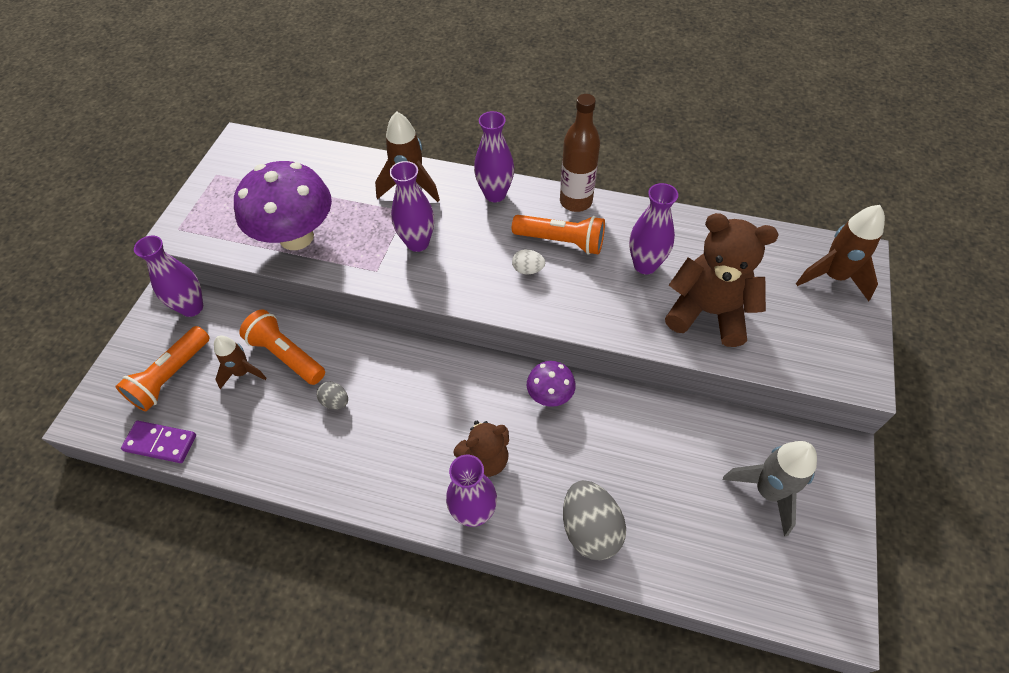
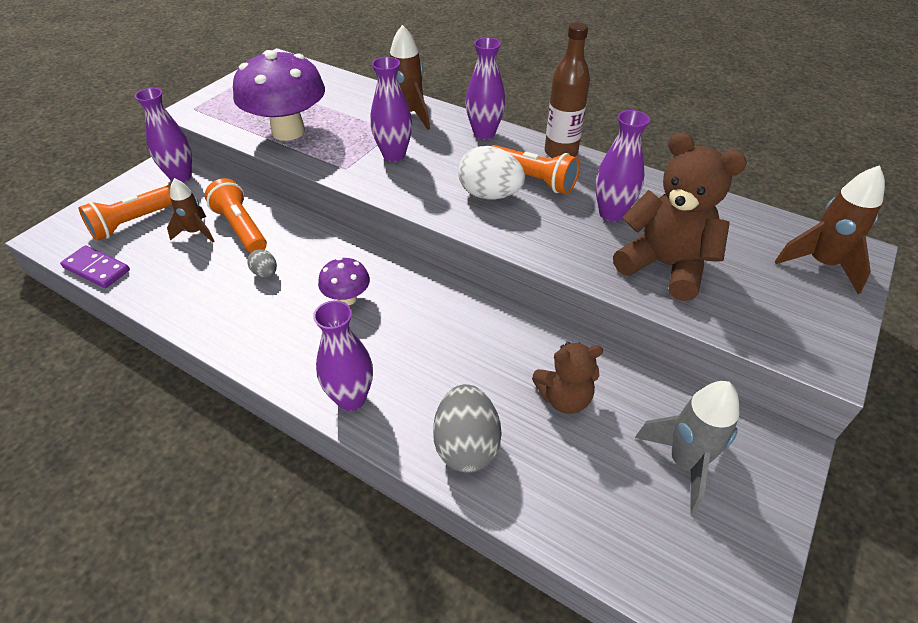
camera: 15 degrees right, 10 degrees down
brown teddy bear [453,421,509,477] -> brown teddy bear moved to [532,342,603,414]
white egg [512,249,545,274] -> white egg [458,146,525,199], size x1.99
purple mushroom [527,361,576,407] -> purple mushroom moved to [318,257,370,305]

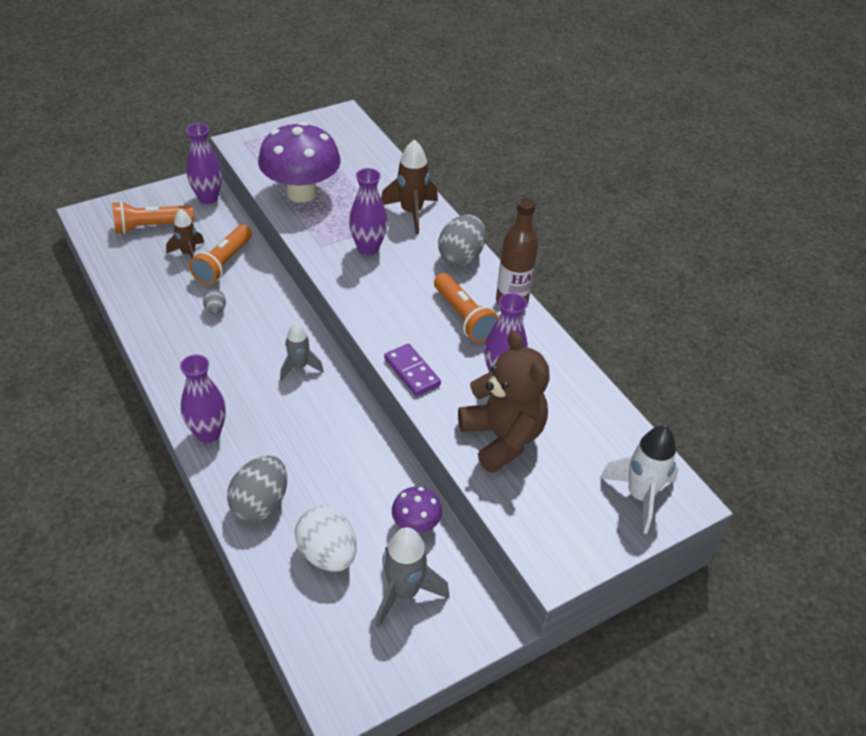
camera: 25 degrees right, 0 degrees up
purple domino [60,245,130,288] -> purple domino moved to [384,343,441,396]
orange flashlight [205,178,267,253] -> orange flashlight turned 150 degrees counterclockwise [189,225,252,285]
purple mushroom [318,257,370,305] -> purple mushroom moved to [392,487,442,533]
white egg [458,146,525,199] -> white egg moved to [295,506,357,571]
purple vase [466,37,505,140] -> grey egg [438,215,486,266]
brown teddy bear [532,342,603,414] -> none
brown rocket [775,165,885,294] -> white rocket [600,425,679,534]
none -> grey rocket [280,323,324,381]

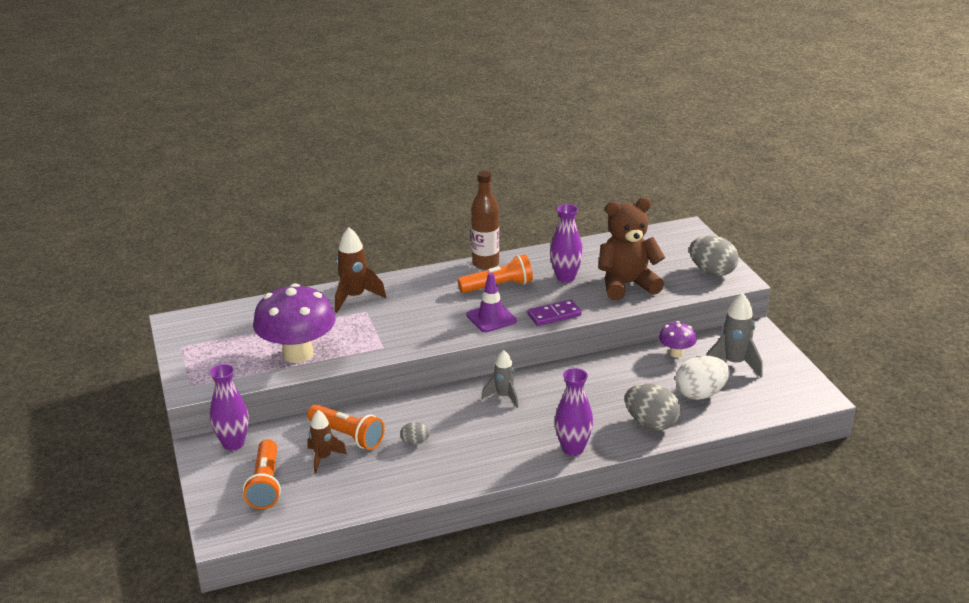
camera: 75 degrees left, 15 degrees down
purple vase [349,168,388,256] -> none
grey egg [438,215,486,266] -> grey egg moved to [690,236,739,276]
white rocket [600,425,679,534] -> none
none -> purple traffic cone [466,272,517,332]

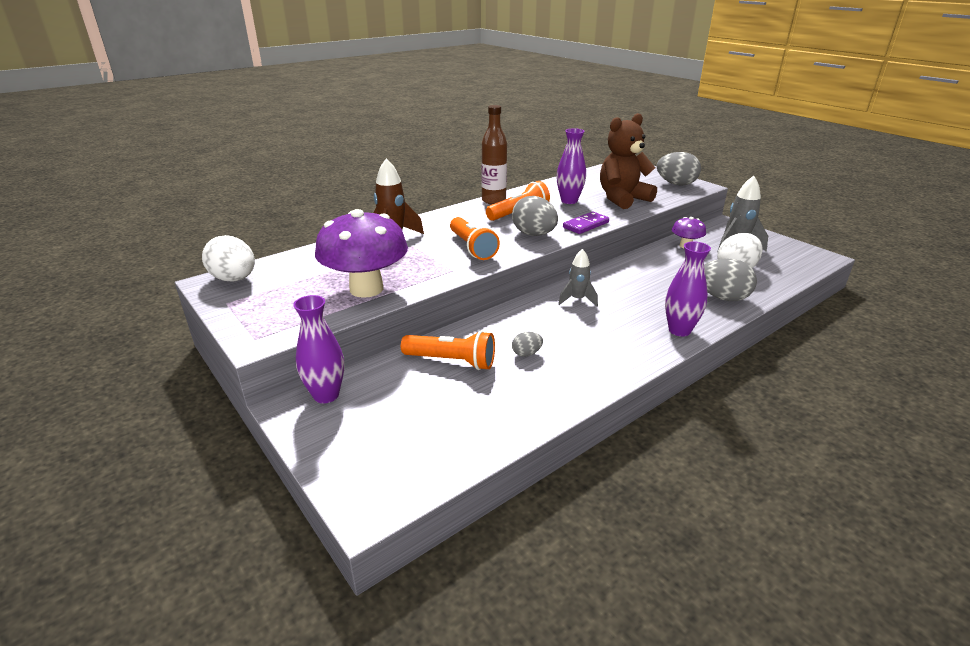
camera: 20 degrees left, 0 degrees up
orange flashlight [243,439,281,509] -> orange flashlight moved to [450,217,500,260]
brown rocket [307,410,347,474] -> none
purple traffic cone [466,272,517,332] -> grey egg [512,196,558,236]
none -> white egg [202,235,255,282]

